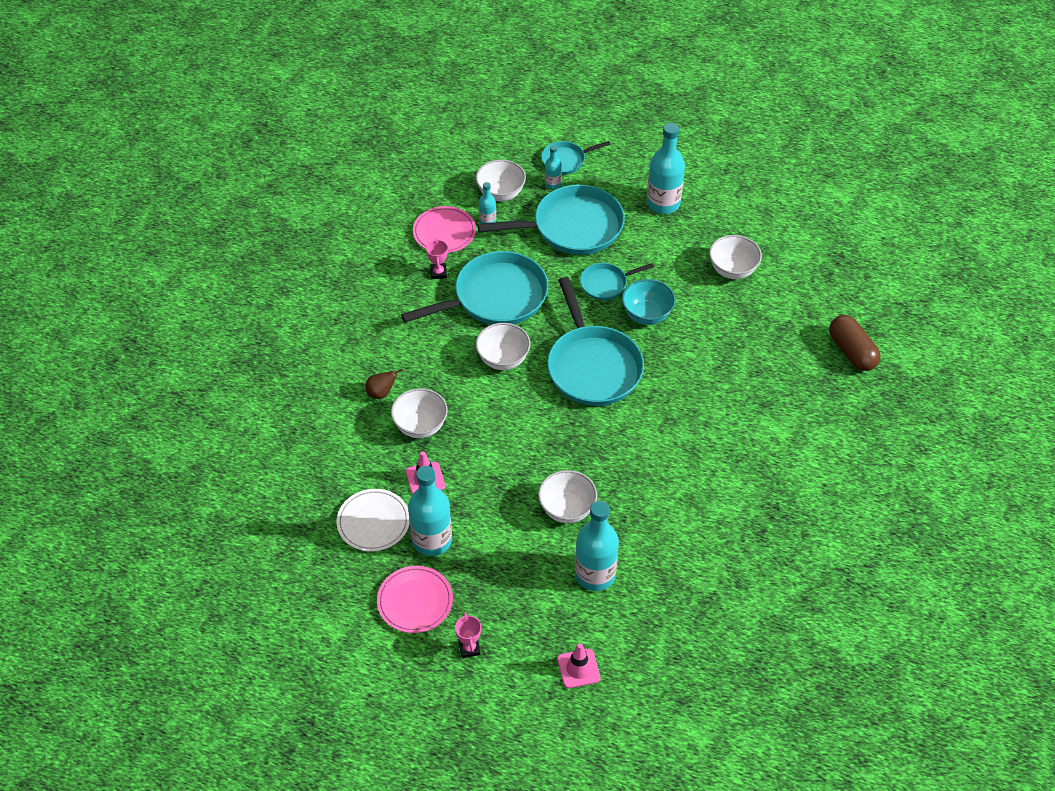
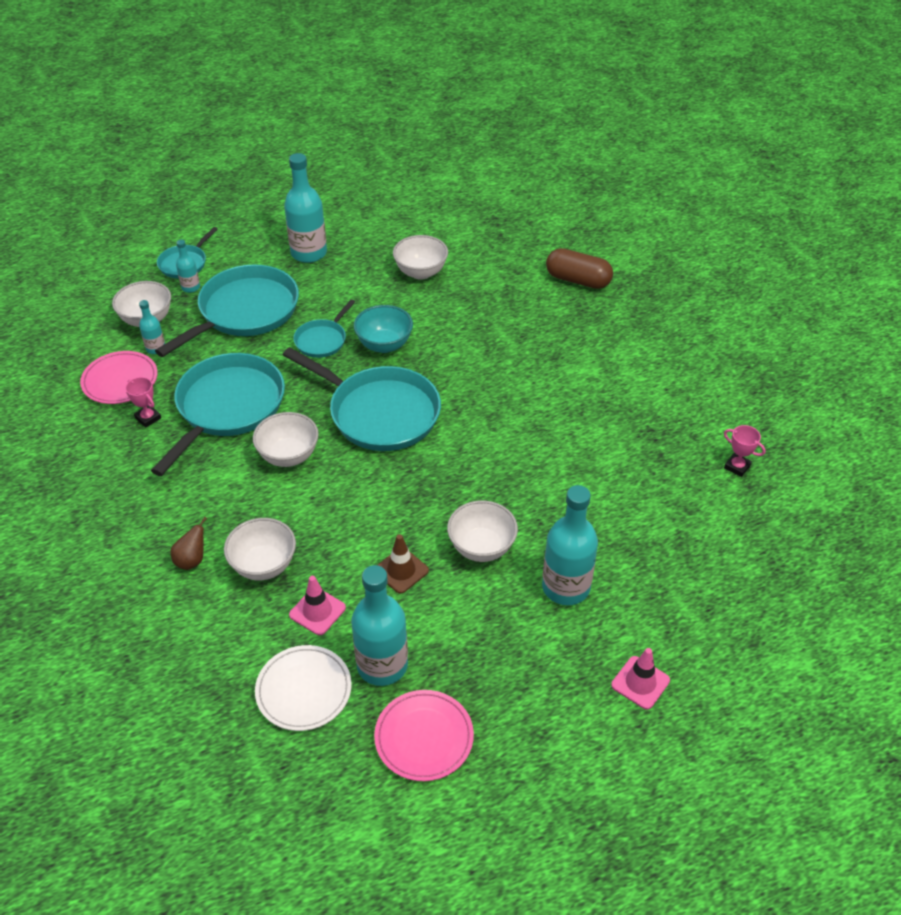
camera: 40 degrees left, 5 degrees down
pink trophy [455,612,481,658] -> pink trophy moved to [724,425,766,477]
none -> brown traffic cone [378,534,429,594]

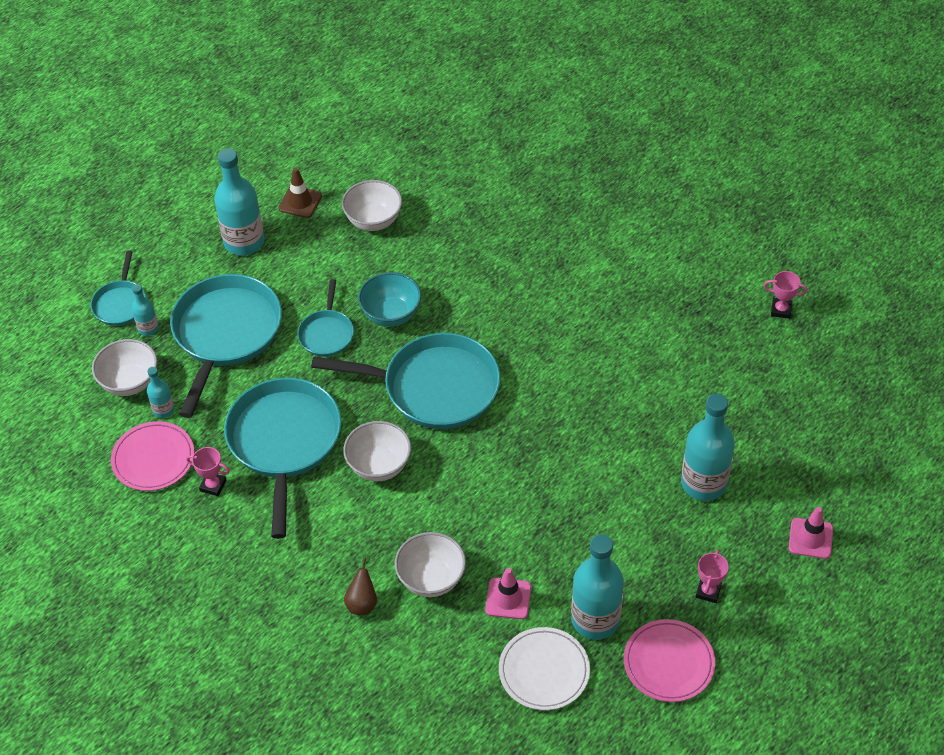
camera: 25 degrees left, 5 degrees up
brown traffic cone [378,534,429,594] -> brown traffic cone moved to [278,168,322,218]
white bowl [447,500,518,562] -> none
brown capsule [546,248,613,289] -> none
none -> pink trophy [696,550,729,603]

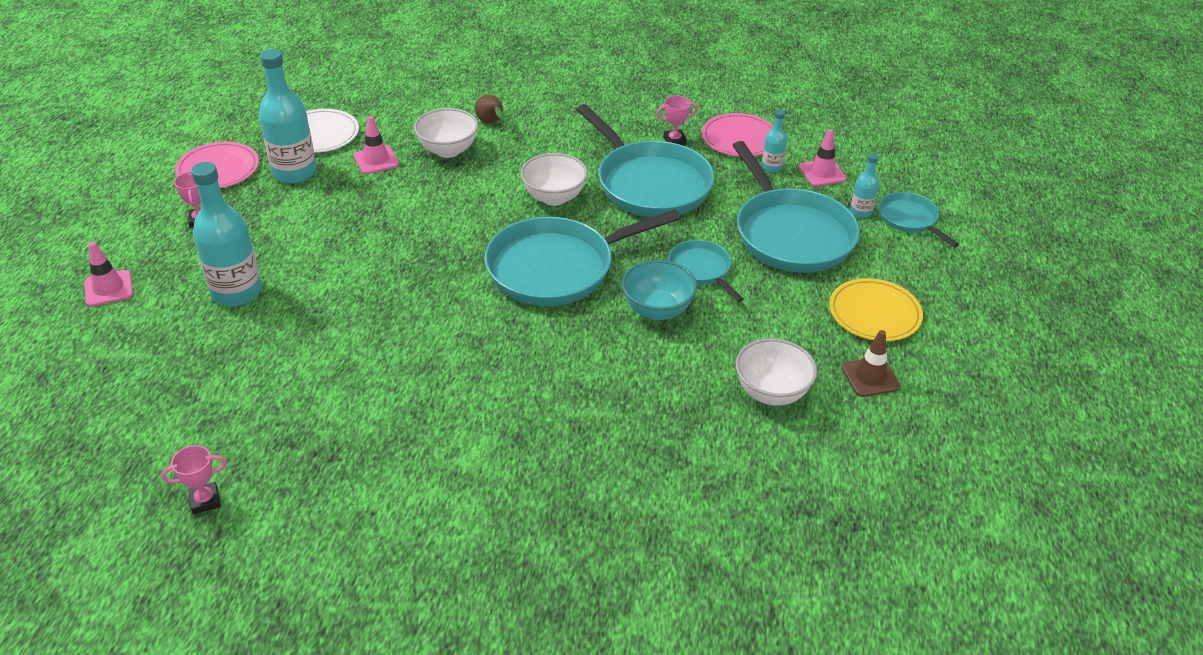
camera: 145 degrees right, 10 degrees down
white bowl [92,339,157,396] -> pink traffic cone [799,129,847,187]
turquoise bottle [214,148,264,255] -> yellow plate [829,278,923,341]

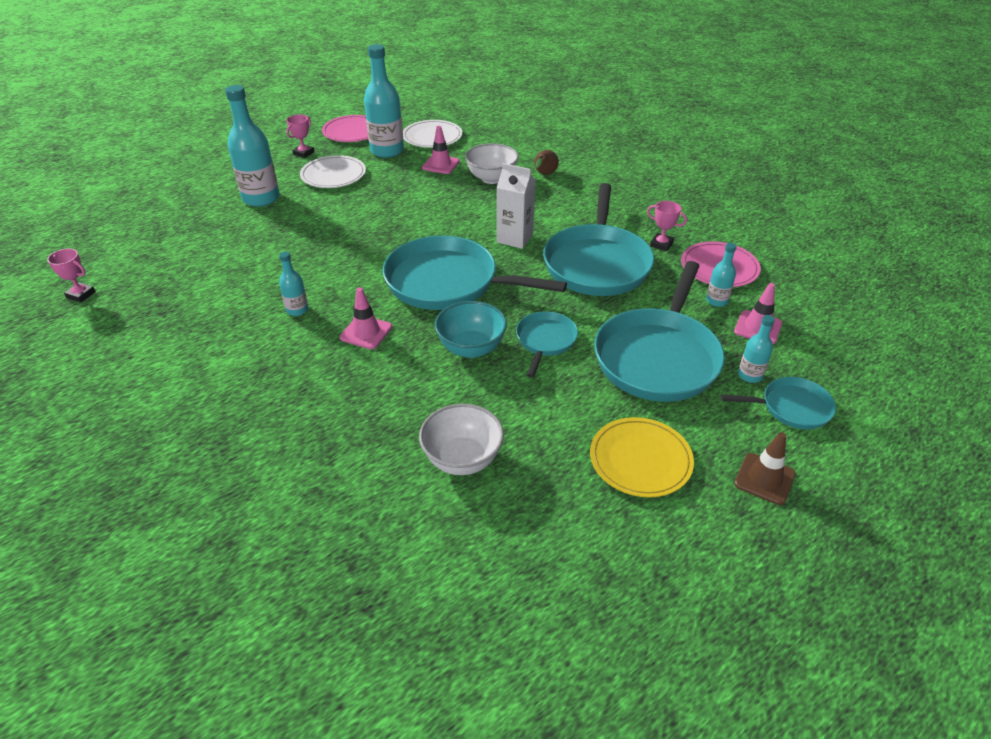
camera: 45 degrees right, 0 degrees up
pink traffic cone [84,242,133,307] -> pink traffic cone moved to [340,287,392,349]
white bowl [520,153,588,206] -> white carton [497,163,535,249]
brown traffic cone [842,330,901,397] -> brown traffic cone moved to [734,432,796,505]
turquoise pan [879,192,959,247] -> turquoise pan turned 75 degrees clockwise [721,377,836,430]
none -> turquoise bottle [279,251,308,316]
none -> white plate [300,155,366,188]

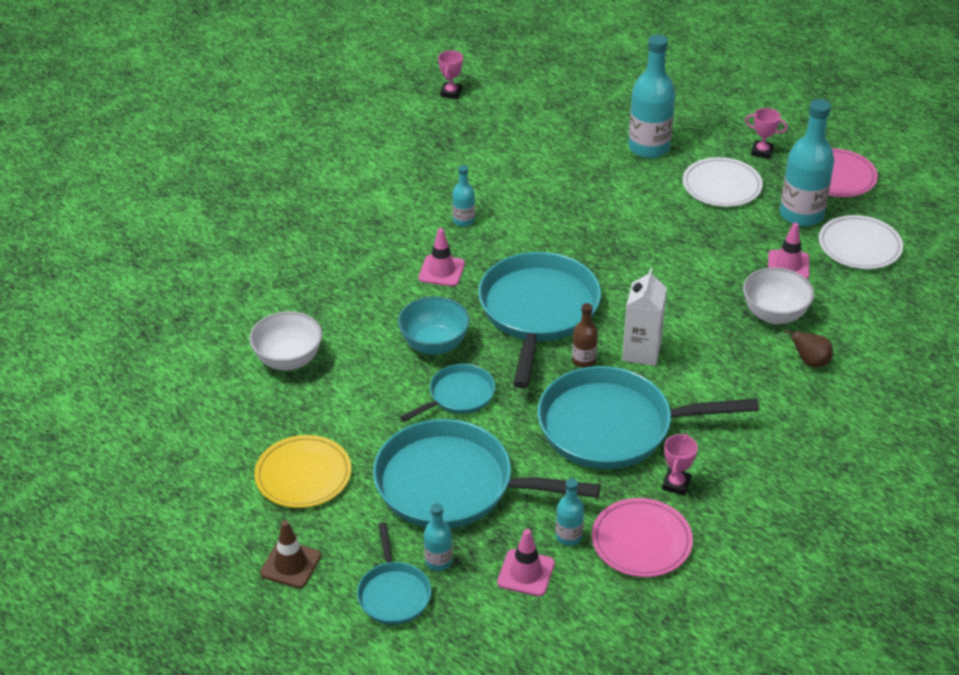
camera: 80 degrees right, 0 degrees up
turquoise pan [516,311,578,378] -> turquoise pan turned 45 degrees counterclockwise [400,364,495,422]
none -> brown bottle [572,303,598,368]

